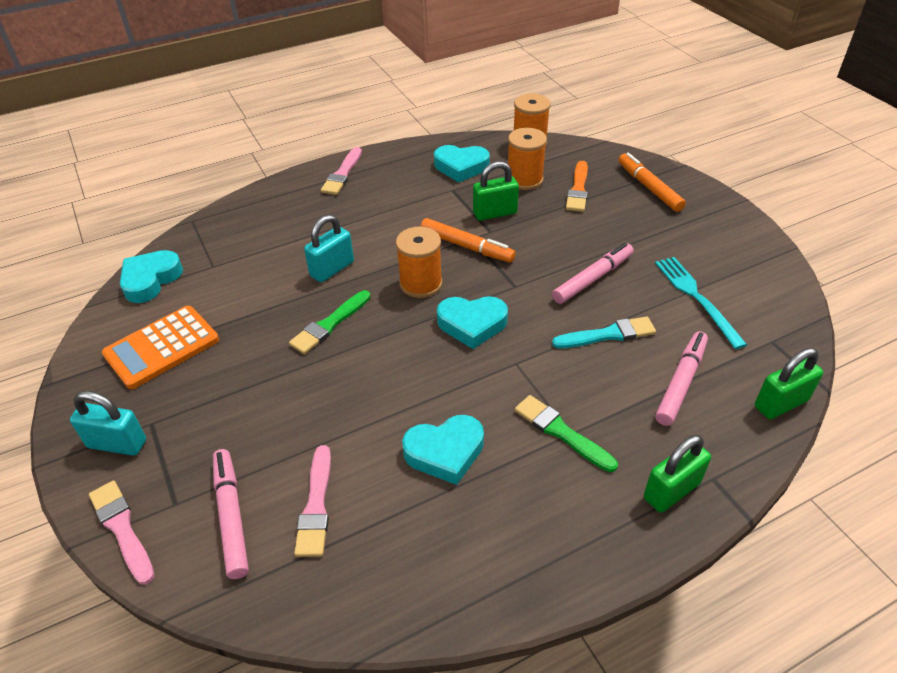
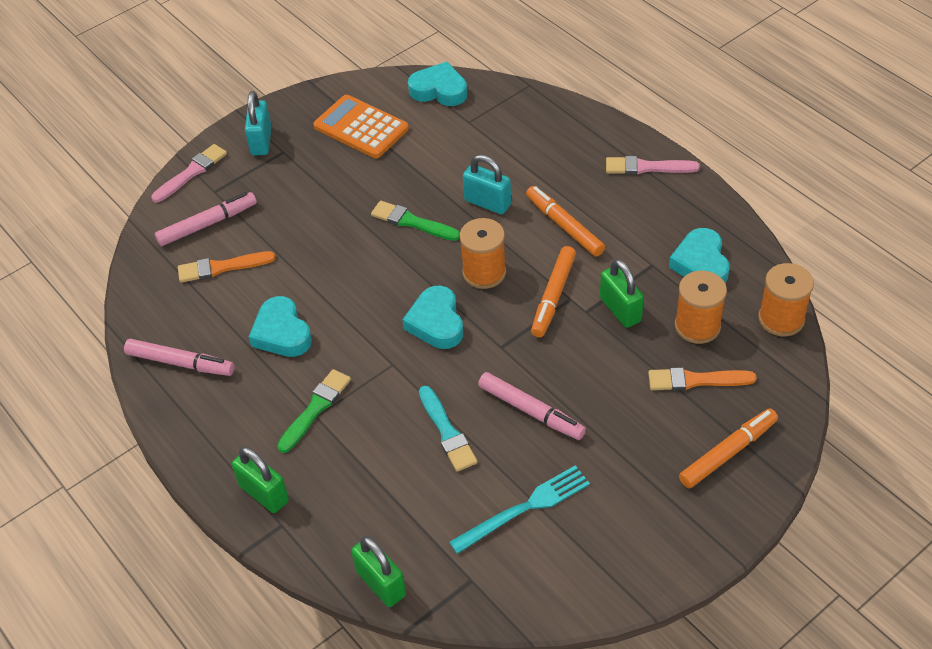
camera: 80 degrees right, 5 degrees up
pink brush [294,445,331,557] -> orange brush [178,251,276,283]
pink marker [655,331,708,426] -> pink marker moved to [124,339,235,376]
none -> orange marker [526,186,605,257]

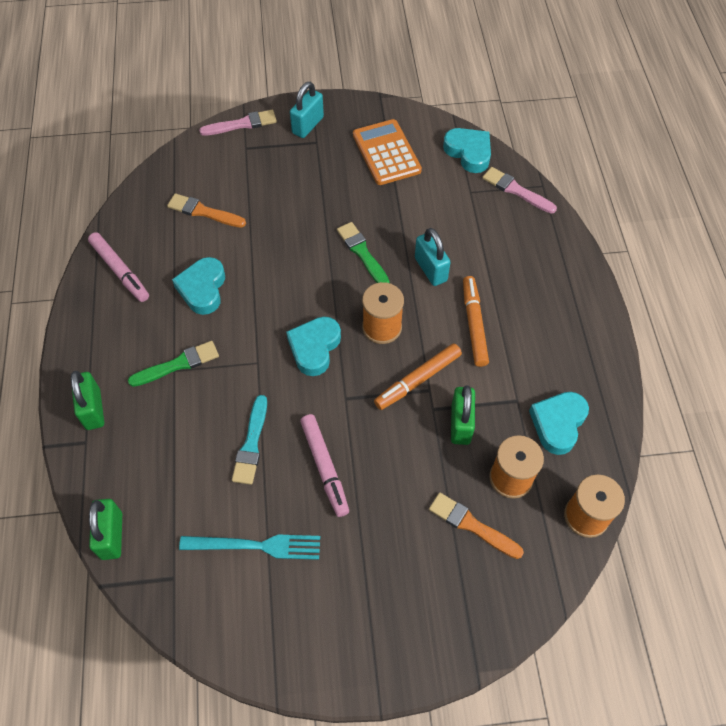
camera: 30 degrees right, 10 degrees up
pink marker [155,192,257,246] -> none
pink brush [606,156,700,175] -> pink brush moved to [482,167,557,214]
orange marker [679,409,778,488] -> none

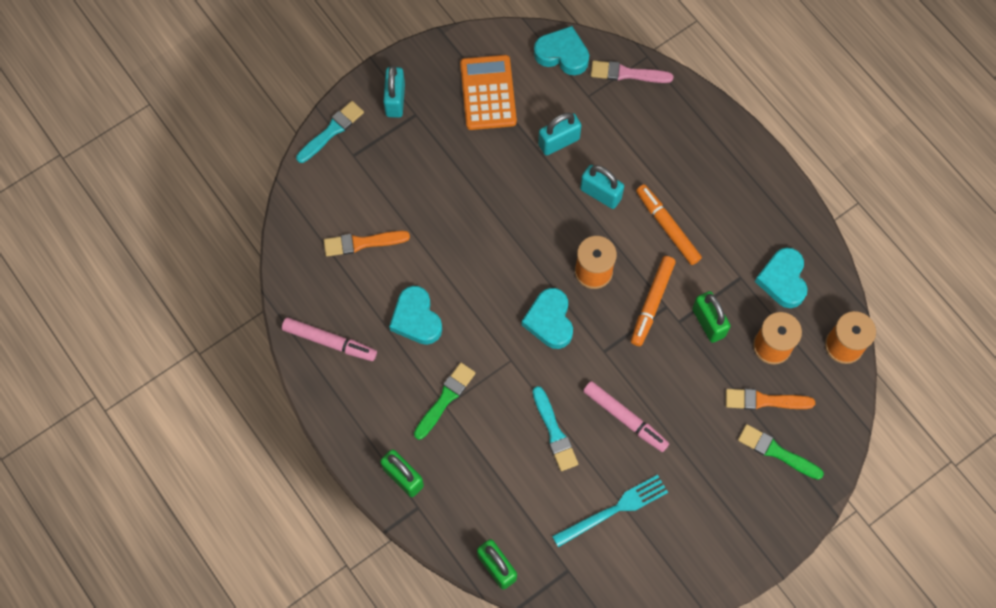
camera: 30 degrees left, 10 degrees up
pink brush [199,110,277,136] -> turquoise brush [296,101,364,163]
green brush [337,222,390,283] -> green brush moved to [738,424,824,480]
orange calculator [353,119,422,185] -> orange calculator turned 45 degrees clockwise [460,55,517,130]
none -> turquoise padlock [538,112,582,156]

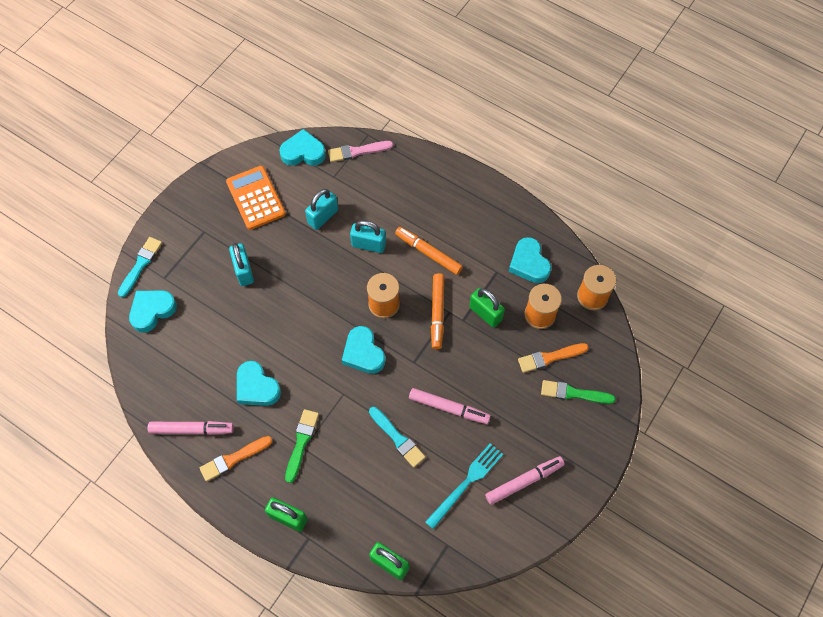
camera: 20 degrees left, 5 degrees down
orange brush [324,231,410,257] -> orange brush moved to [200,436,272,482]
turquoise padlock [383,65,405,118] -> turquoise padlock moved to [229,243,254,286]
none -> turquoise heart [129,291,177,333]
none -> pink marker [485,456,565,505]

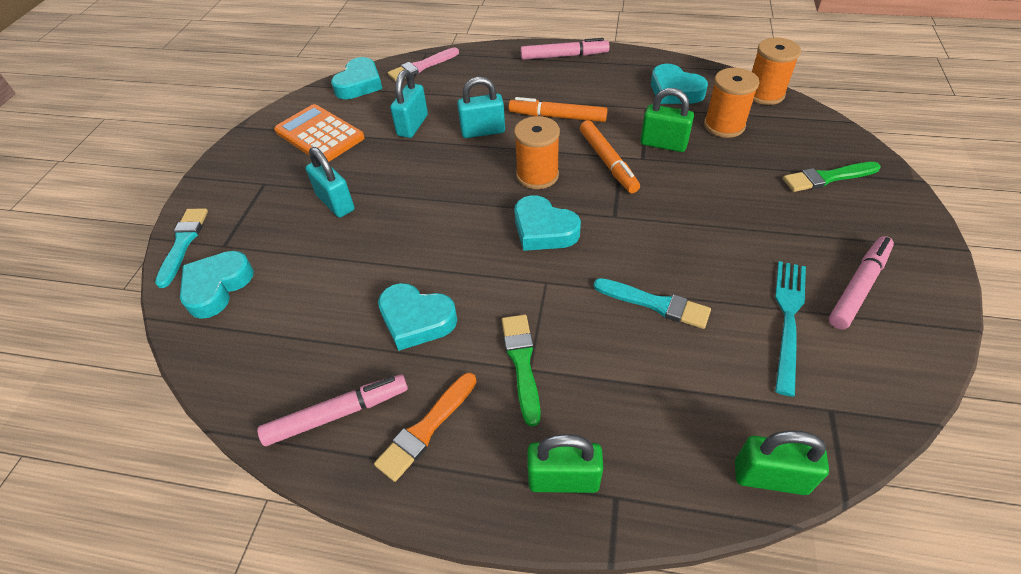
camera: 20 degrees left, 15 degrees down
turquoise heart [279,129,326,166] -> turquoise heart turned 135 degrees clockwise [331,57,382,99]
pink marker [409,388,491,424] -> pink marker moved to [521,38,609,60]
orange brush [518,343,589,373] -> none

